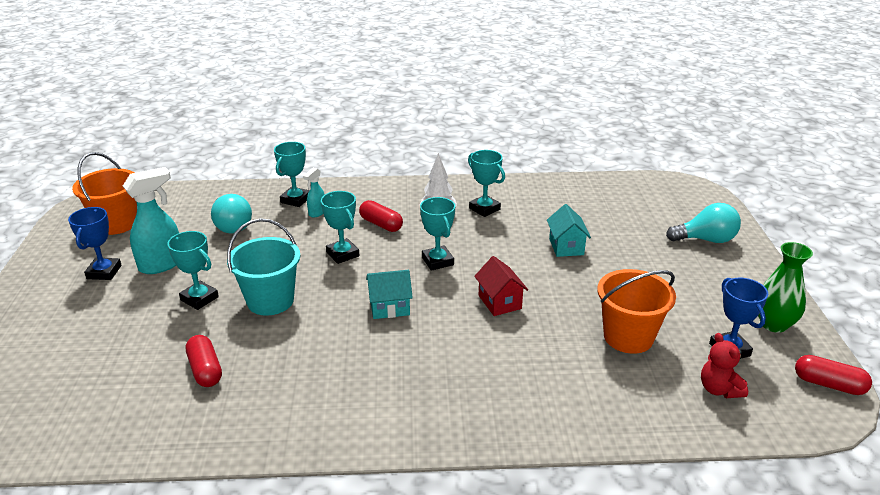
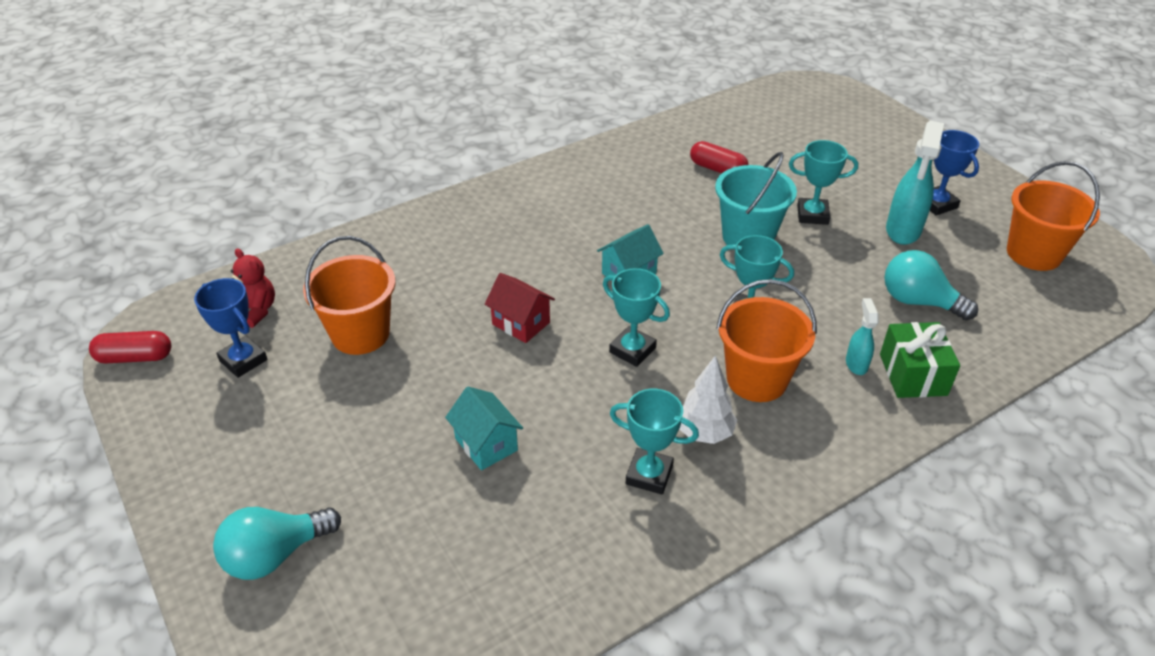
camera: 150 degrees right, 10 degrees up
turquoise trophy [274,142,309,207] -> green gift [880,322,960,398]
red capsule [359,200,403,232] -> orange bucket [717,279,817,402]
green vase [758,242,813,333] -> none

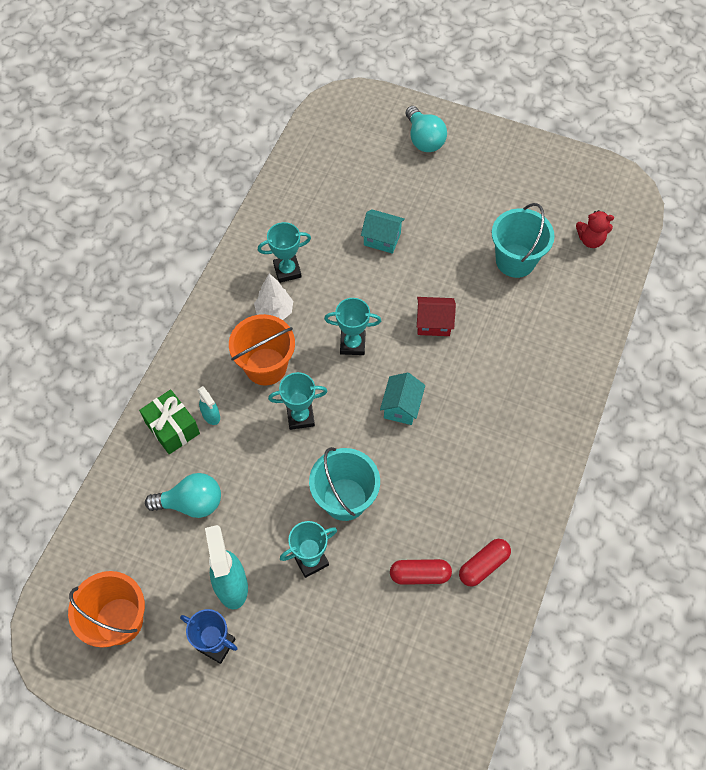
camera: 145 degrees right, 20 degrees up
red capsule [89,331,171,363] -> red capsule moved to [459,539,511,587]
blue trophy [194,278,267,378] -> none
turquoise light bulb [213,507,341,580] -> turquoise light bulb turned 135 degrees clockwise [406,106,447,152]
orange bucket [303,236,396,355] -> turquoise bucket [492,203,555,278]

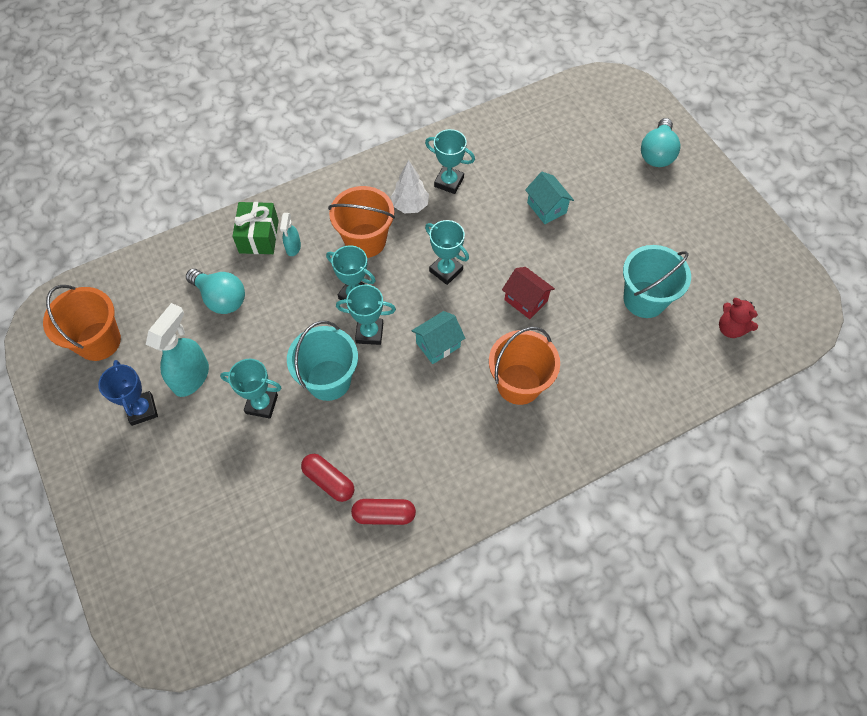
camera: 40 degrees right, 0 degrees up
none -> turquoise trophy [336,285,396,345]
none -> orange bucket [489,327,560,405]

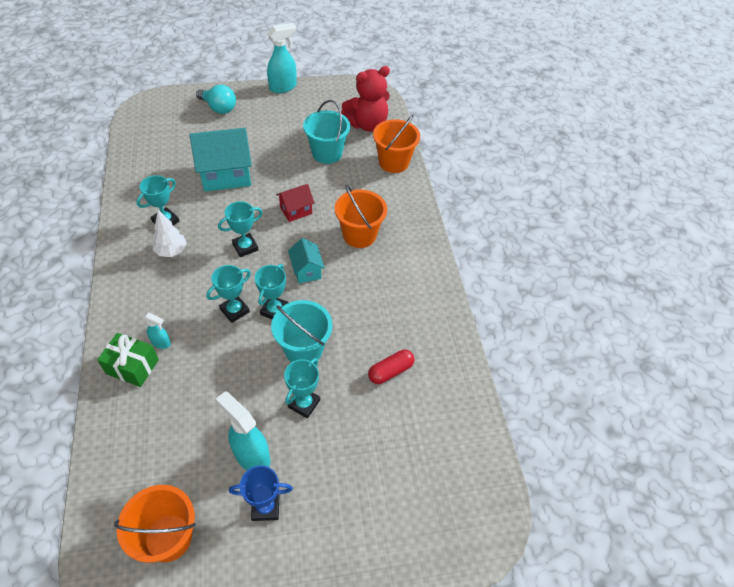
camera: 75 degrees left, 10 degrees down
turquoise light bulb [186,269,245,314] -> none
orange bucket [328,186,395,258] -> orange bucket moved to [373,115,420,173]
red capsule [351,499,416,525] -> none
turquoise house [525,172,574,224] -> turquoise house [189,128,252,192], size x1.88
red teddy bear [719,298,758,338] -> red teddy bear [341,66,390,132], size x1.91
none -> turquoise spray bottle [267,23,297,93]

